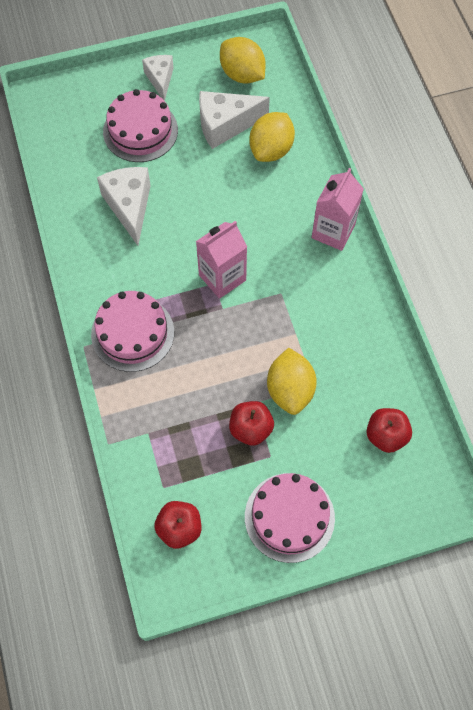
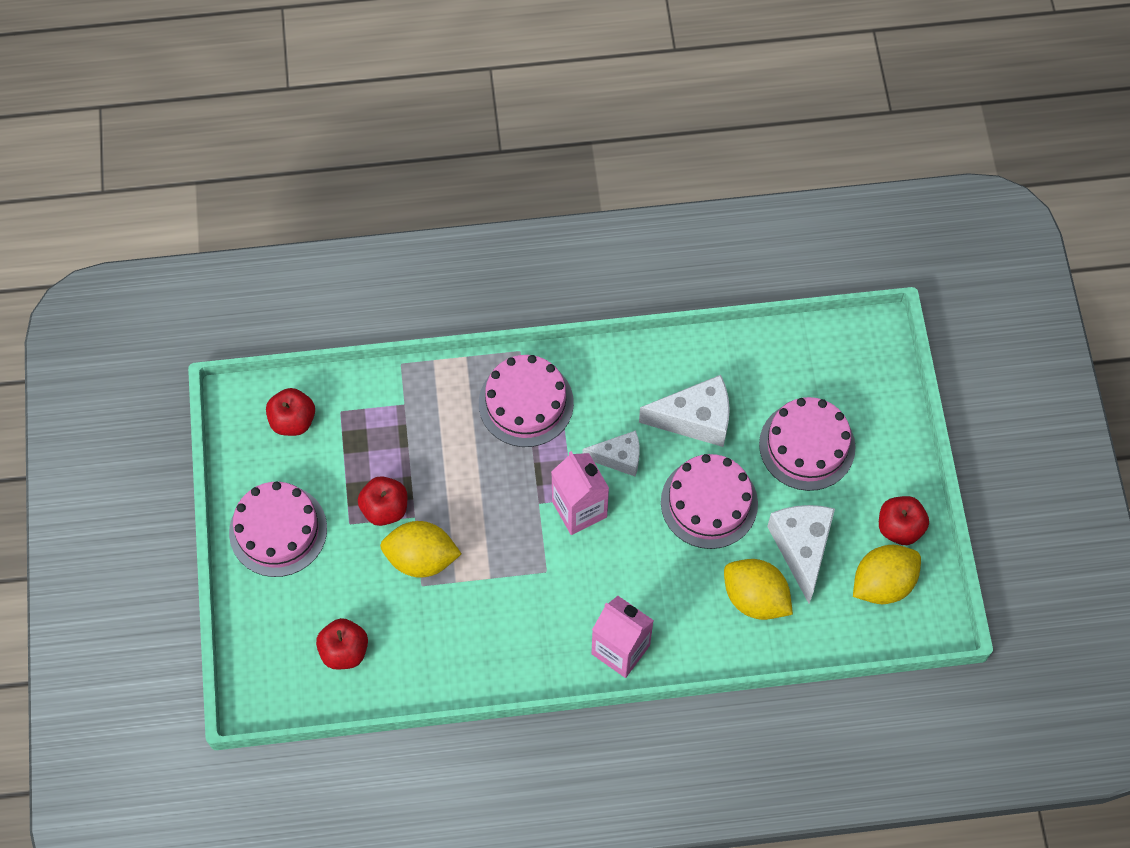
camera: 100 degrees right, 0 degrees up
white cheese [142,55,174,101] -> white cheese moved to [583,430,640,477]
none -> pink cake [661,454,758,549]
none -> red apple [879,496,929,545]

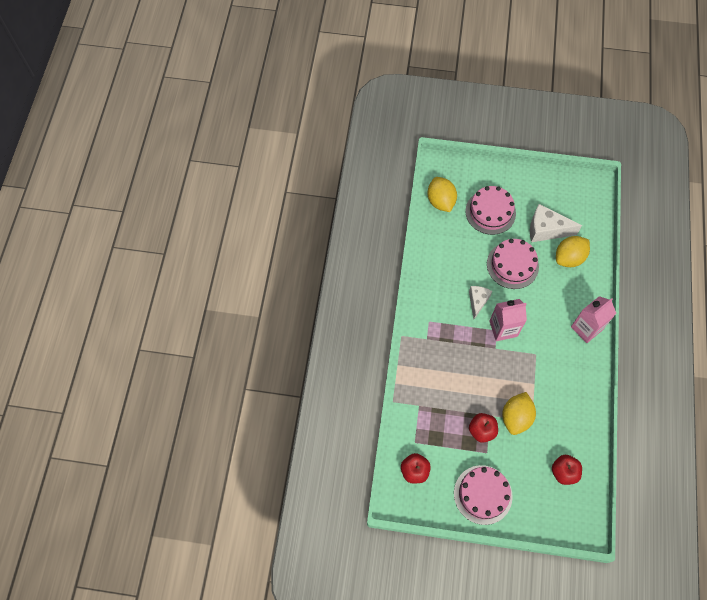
camera: 75 degrees left, 0 degrees up
pink cake [479,355,574,447] -> none
white cheese [639,375,730,447] -> none
yellow lemon [853,545,921,604] -> yellow lemon moved to [428,177,457,212]
red apple [879,496,929,545] -> none

